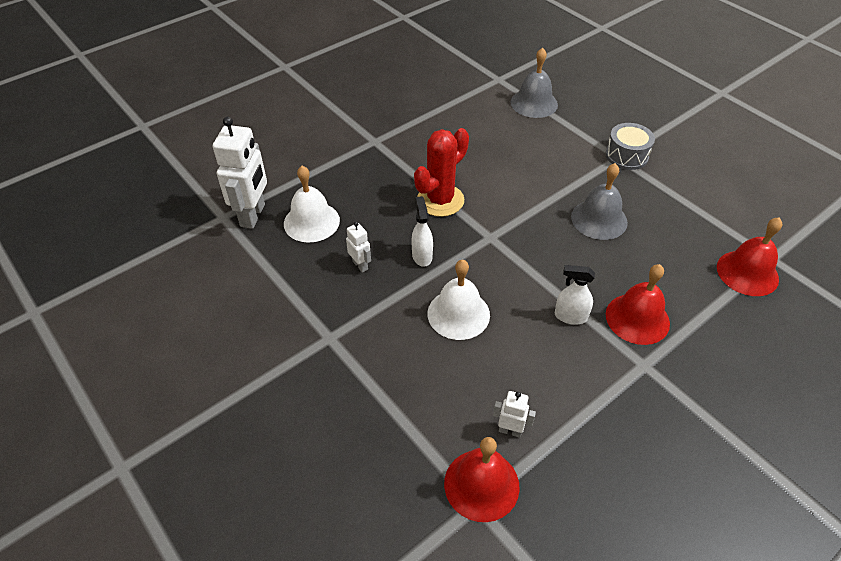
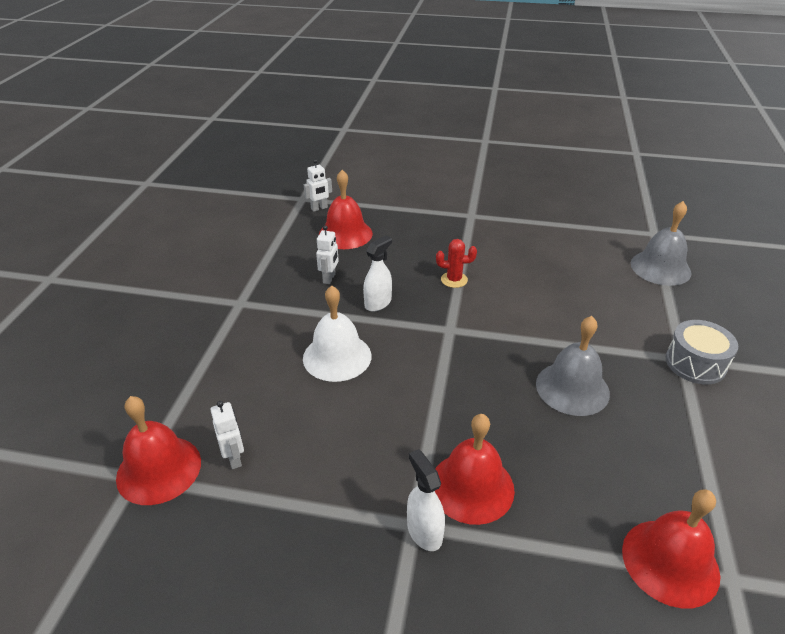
camera: 50 degrees right, 10 degrees down
white robot [213,116,267,229] -> white robot [304,159,332,212], size x0.48
white bell [284,166,340,243] -> red bell [319,170,373,249]
red cactus [414,128,469,217] -> red cactus [436,239,477,288], size x0.52
white spray bottle [555,265,595,325] -> white spray bottle moved to [407,449,445,551]

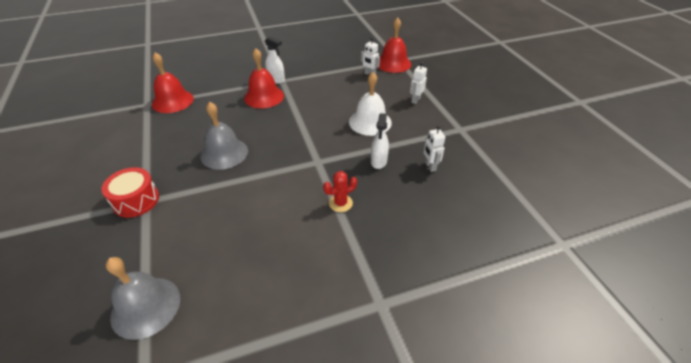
camera: 150 degrees right, 5 degrees up
white robot [304,159,332,212] -> white robot moved to [410,62,427,104]
red bell [319,170,373,249] -> none
grey drum [665,320,738,385] -> red drum [101,167,159,218]

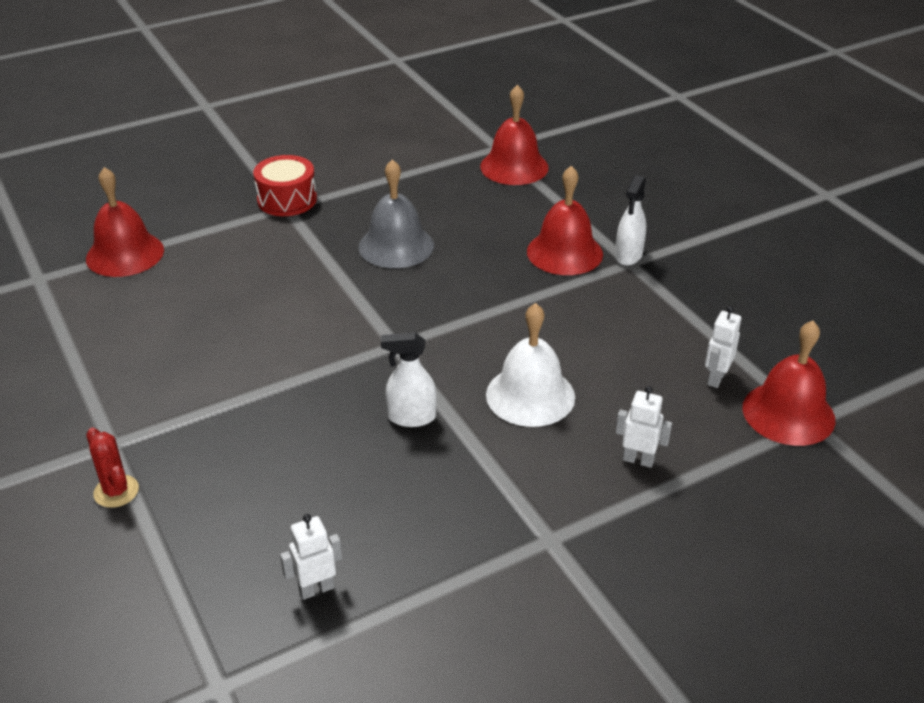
camera: 80 degrees right, 5 degrees down
grey bell [106,257,180,340] -> red bell [86,167,164,277]
red cactus [323,171,357,212] -> red cactus moved to [86,428,139,508]
white robot [424,126,445,172] -> white robot moved to [280,514,342,600]

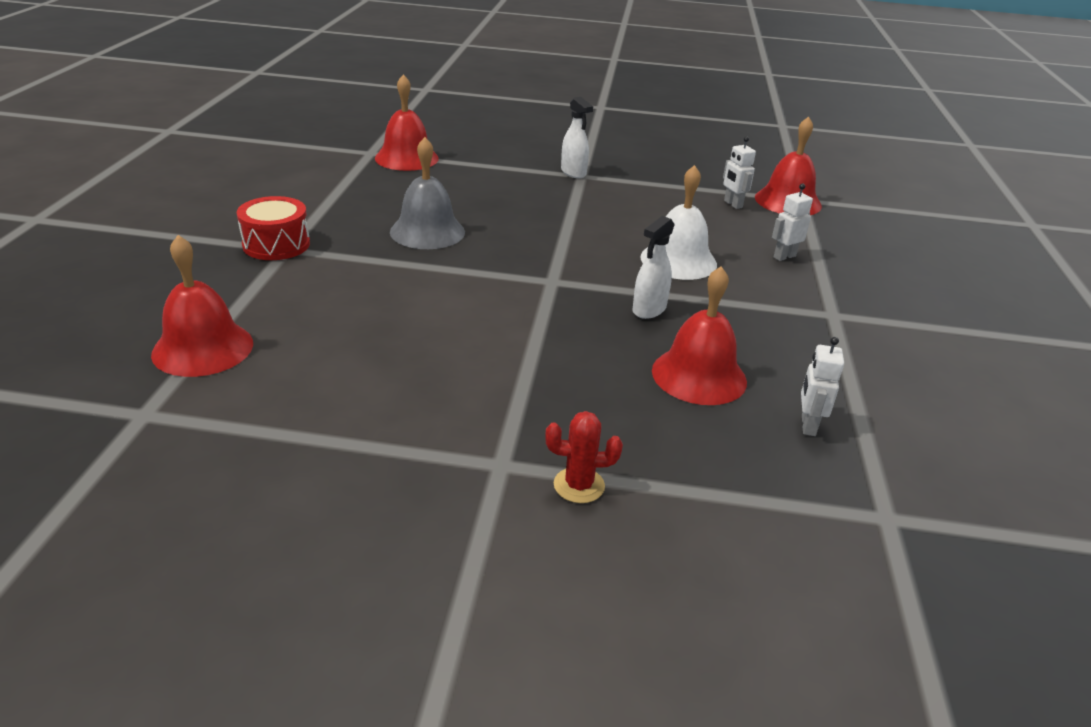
camera: 55 degrees left, 5 degrees down
red bell [527,166,603,275] -> red bell moved to [652,266,747,405]

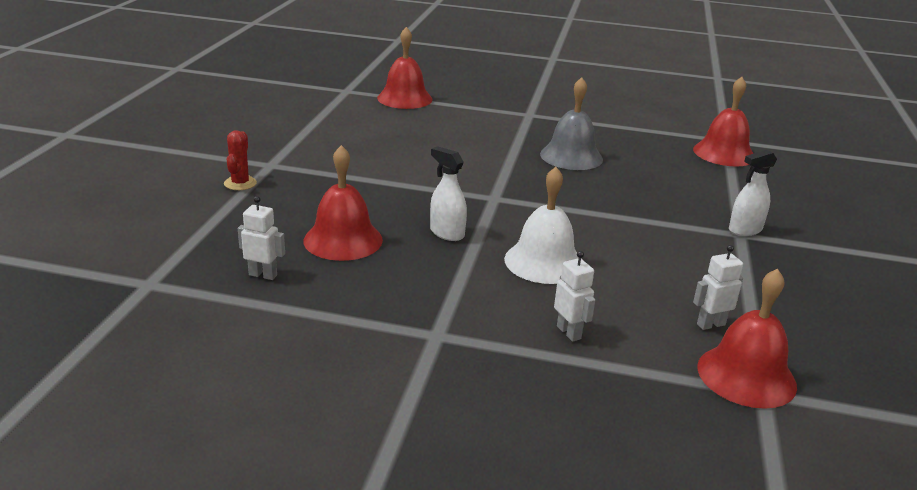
camera: 95 degrees right, 5 degrees down
red drum [237,196,310,260] -> none

